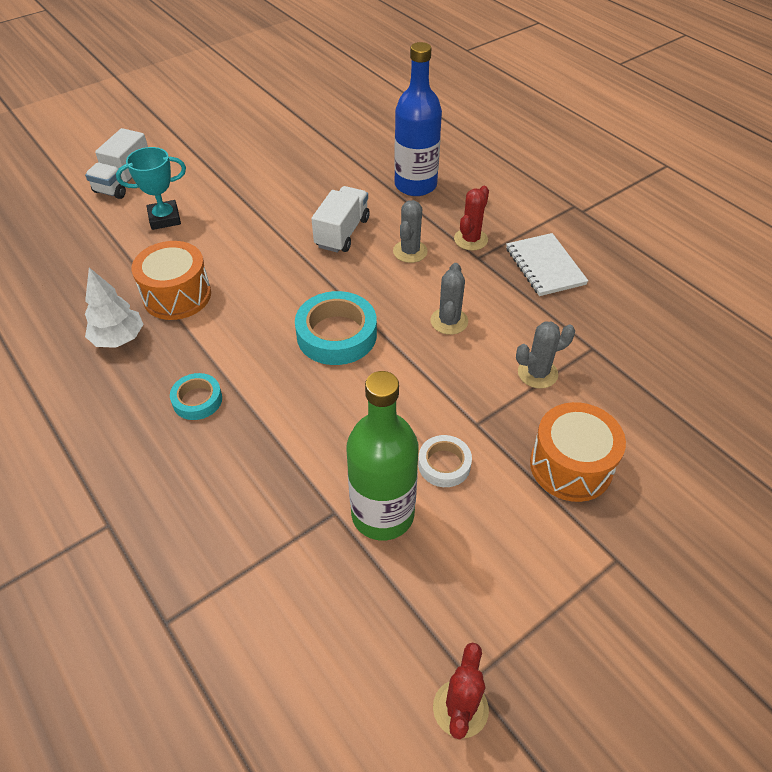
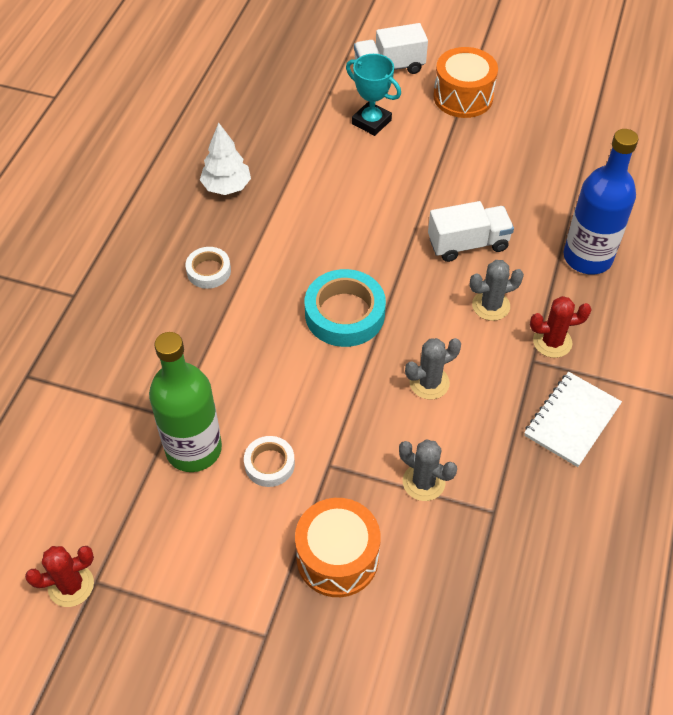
camera: 55 degrees right, 5 degrees up
orange drum [132,241,211,320] -> orange drum moved to [433,47,498,118]
turquoise tape [170,373,222,420] -> white tape [185,247,231,289]

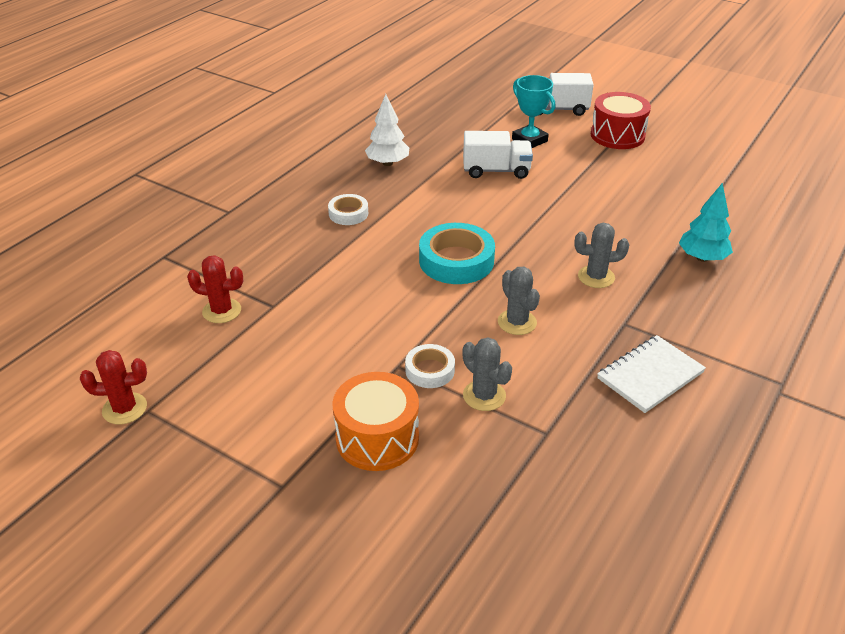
camera: 15 degrees right, 15 degrees down
green bottle [149,332,222,472] -> none
white tape [244,436,295,487] -> white tape moved to [405,344,455,388]
grey cactus [405,338,461,400] -> grey cactus turned 75 degrees clockwise [498,267,540,335]
white truck [428,201,514,262] -> white truck moved to [463,131,533,179]
orange drum [433,47,498,118] -> red drum [591,92,651,149]
red cactus [530,296,592,358] -> red cactus moved to [187,255,243,323]
blue bottle [564,129,638,274] -> turquoise tree [679,183,733,262]

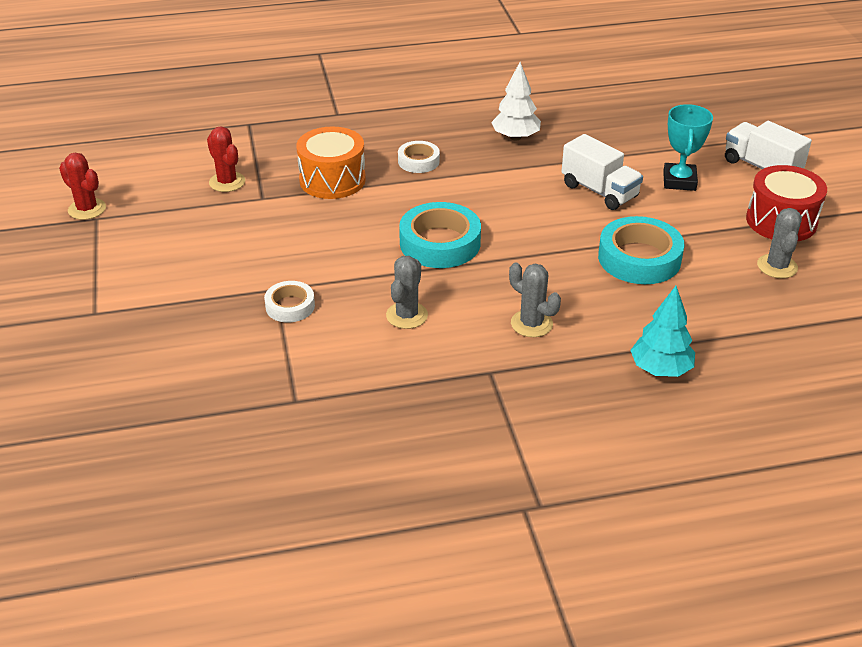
camera: 45 degrees right, 0 degrees up
orange drum [332,372,419,471] -> orange drum moved to [296,127,366,199]
grey cactus [463,337,512,411] -> grey cactus moved to [757,208,802,278]
white notebook [597,335,706,413] -> none
none -> turquoise tape [598,216,685,284]

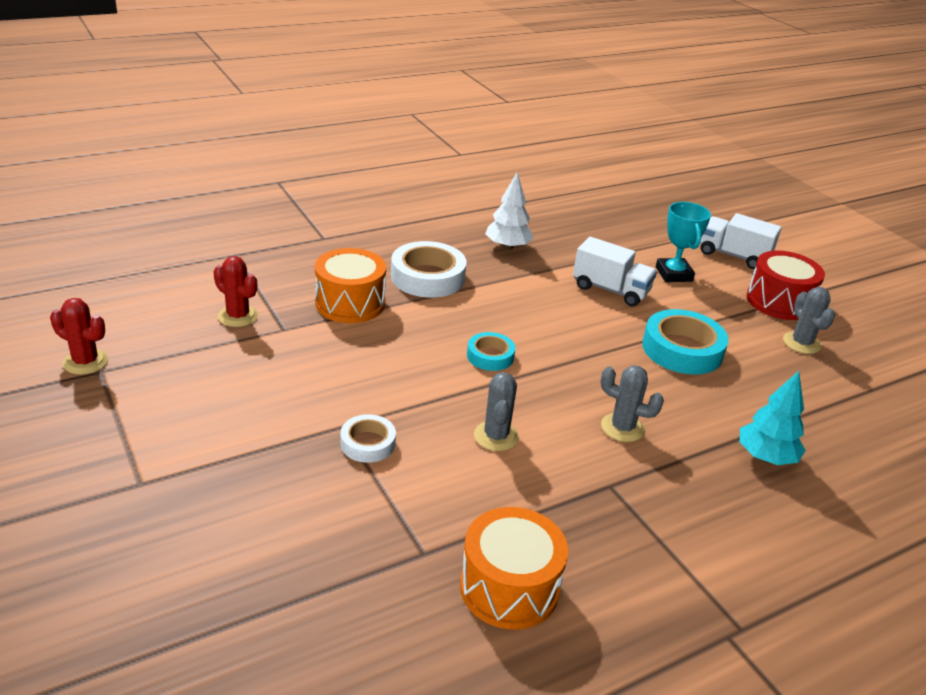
camera: 20 degrees left, 5 degrees down
white tape [398,141,440,173] -> white tape [391,241,467,298], size x1.76
turquoise tape [399,202,481,268] -> turquoise tape [467,332,516,371], size x0.57
none -> orange drum [460,507,568,630]

